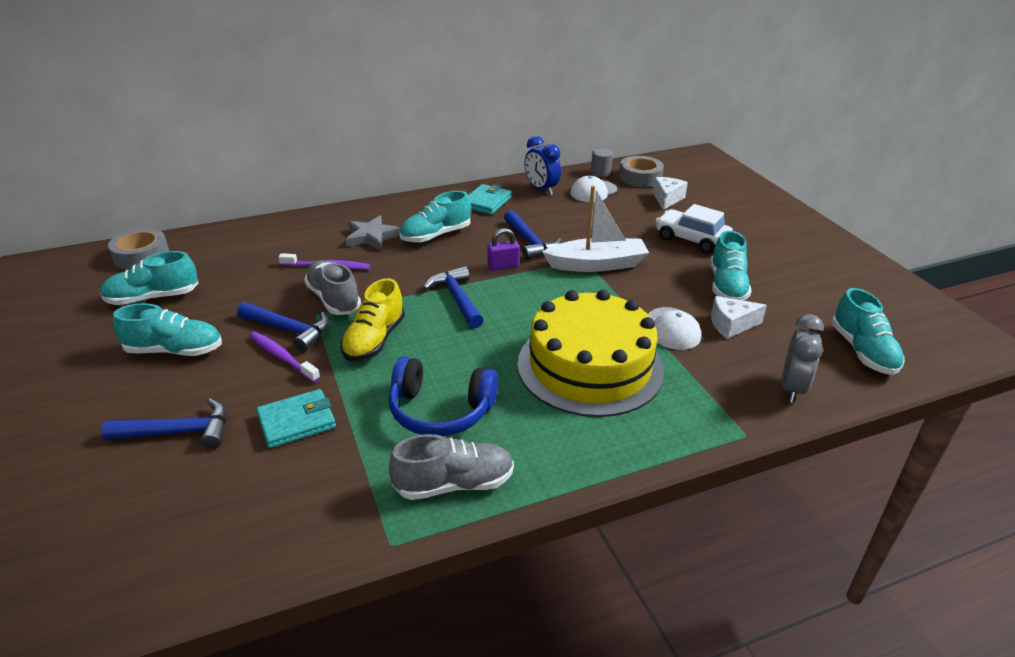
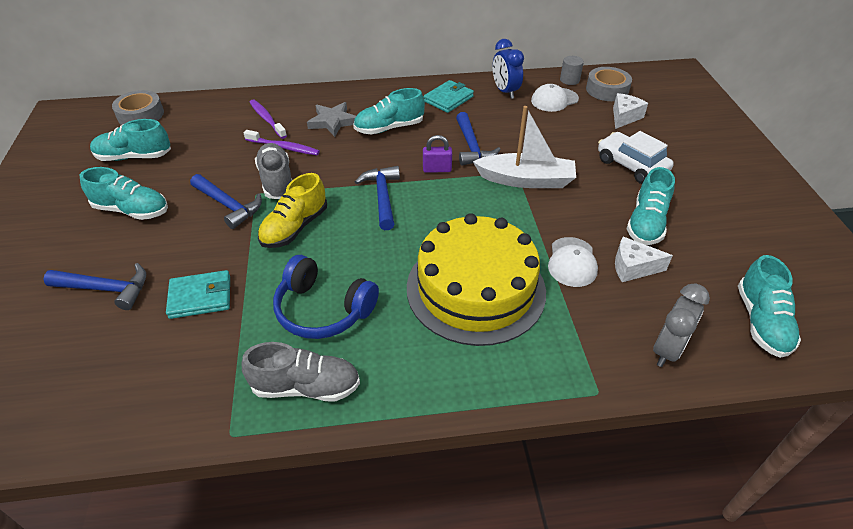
camera: 15 degrees right, 10 degrees up
purple toothbrush [249,331,320,383] -> purple toothbrush moved to [250,99,287,139]

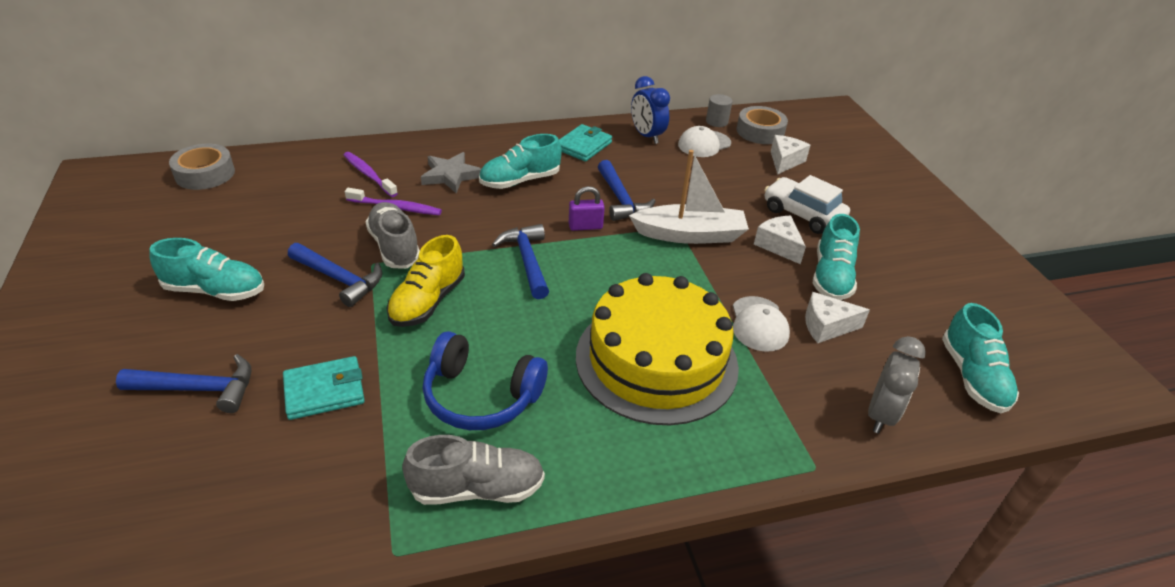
camera: 10 degrees left, 5 degrees down
turquoise shoe [90,119,171,161] -> none
none -> white cheese [754,216,806,264]

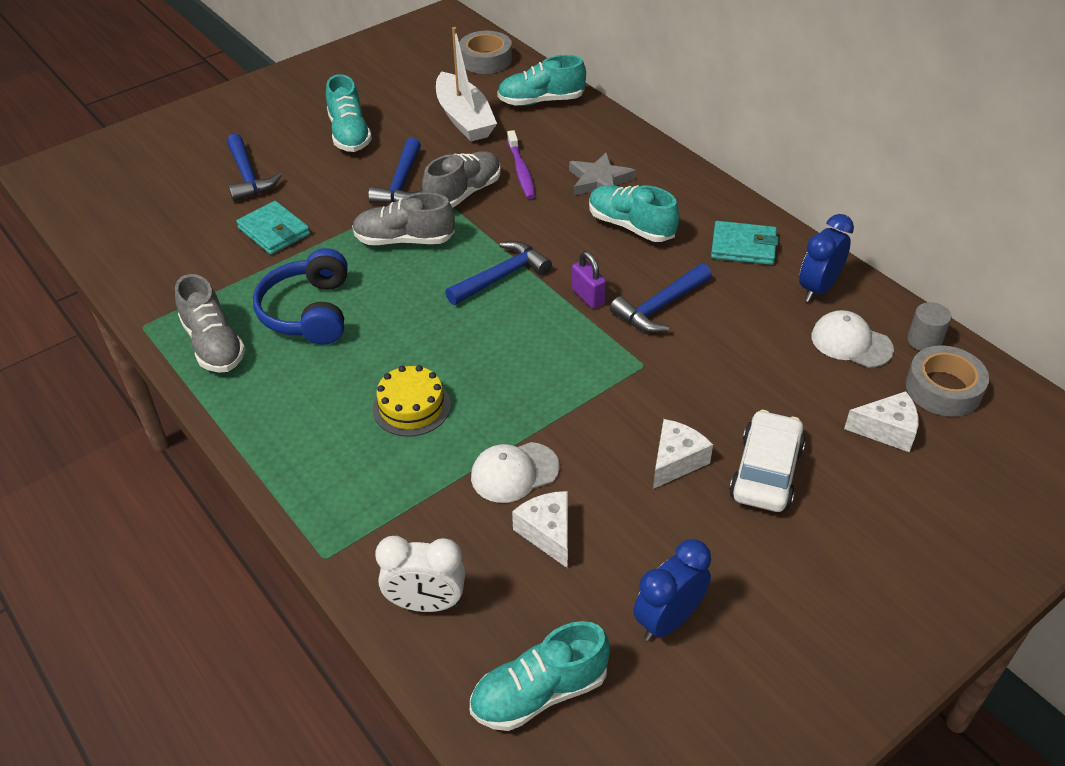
camera: 70 degrees right, 5 degrees up
purple toothbrush [343,152,398,197] -> none
yellow shoe [387,235,465,327] -> grey shoe [352,192,455,245]
yellow cake [576,273,739,425] -> yellow cake [373,365,451,436], size x0.46
white boat [629,150,749,244] -> white boat moved to [436,27,497,142]
turquoise shoe [813,214,860,300] -> turquoise shoe moved to [497,55,586,106]
grey clock [868,336,926,434] -> white clock [375,536,465,612]
none -> blue clock [633,539,711,641]

